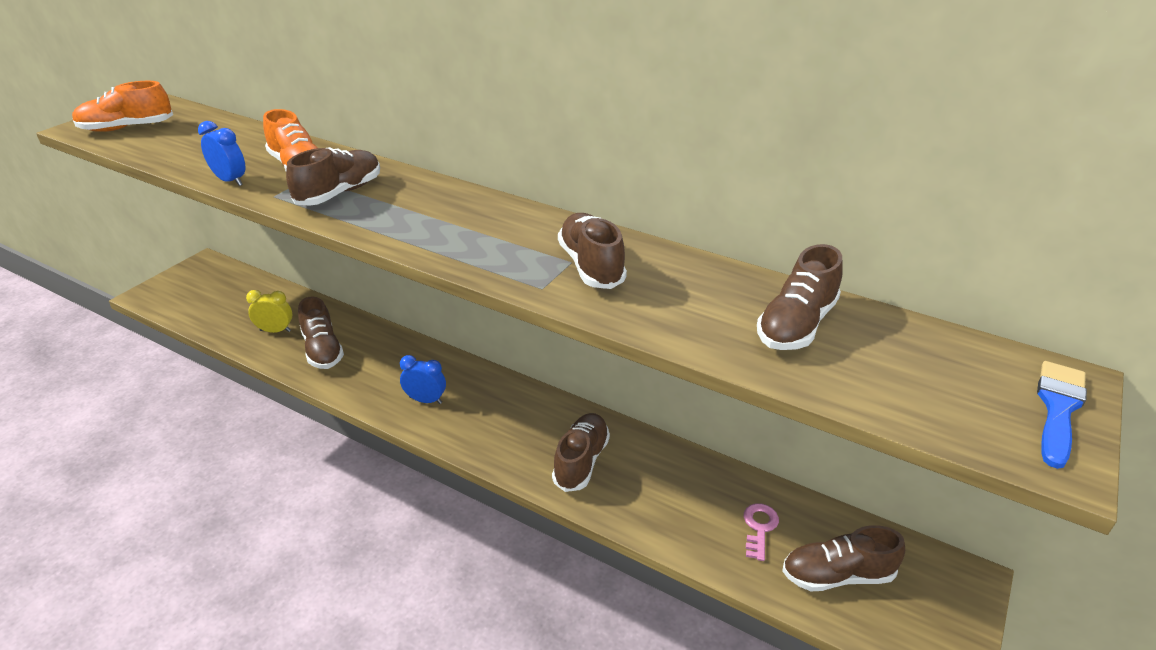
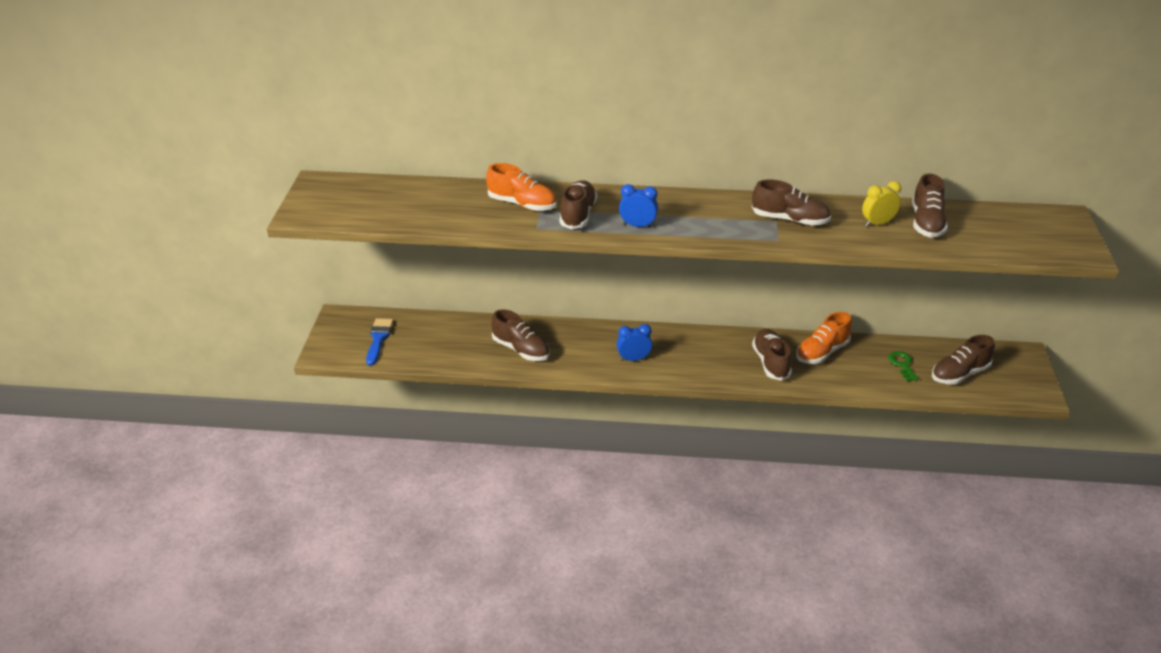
camera: 25 degrees left, 0 degrees up
orange shoe [72,81,173,132] -> orange shoe moved to [796,312,852,364]
blue clock [198,121,245,186] -> blue clock moved to [619,184,658,228]
yellow clock [246,290,292,333] -> yellow clock moved to [862,181,901,227]
brown shoe [558,213,627,289] -> brown shoe turned 150 degrees clockwise [752,179,831,226]
pink key [744,503,779,561] -> green key [888,351,918,381]
blue brush [1037,361,1087,469] -> blue brush moved to [366,318,393,365]

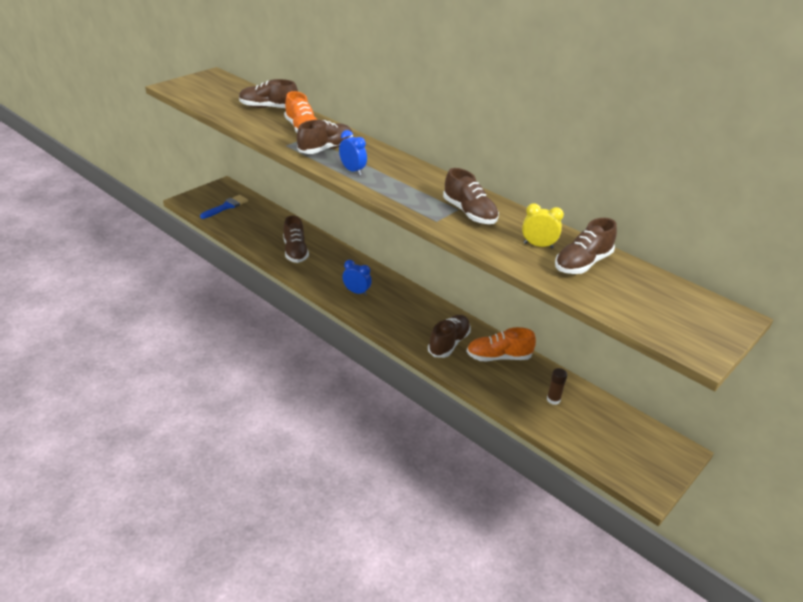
camera: 35 degrees right, 0 degrees up
green key [888,351,918,381] -> brown glue stick [547,368,567,405]
brown shoe [932,335,995,384] -> brown shoe moved to [239,79,298,108]

